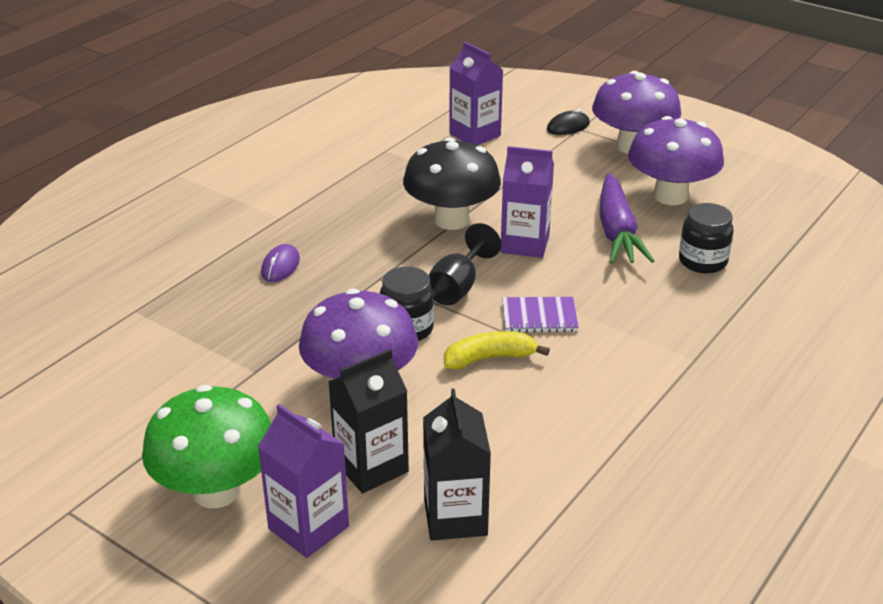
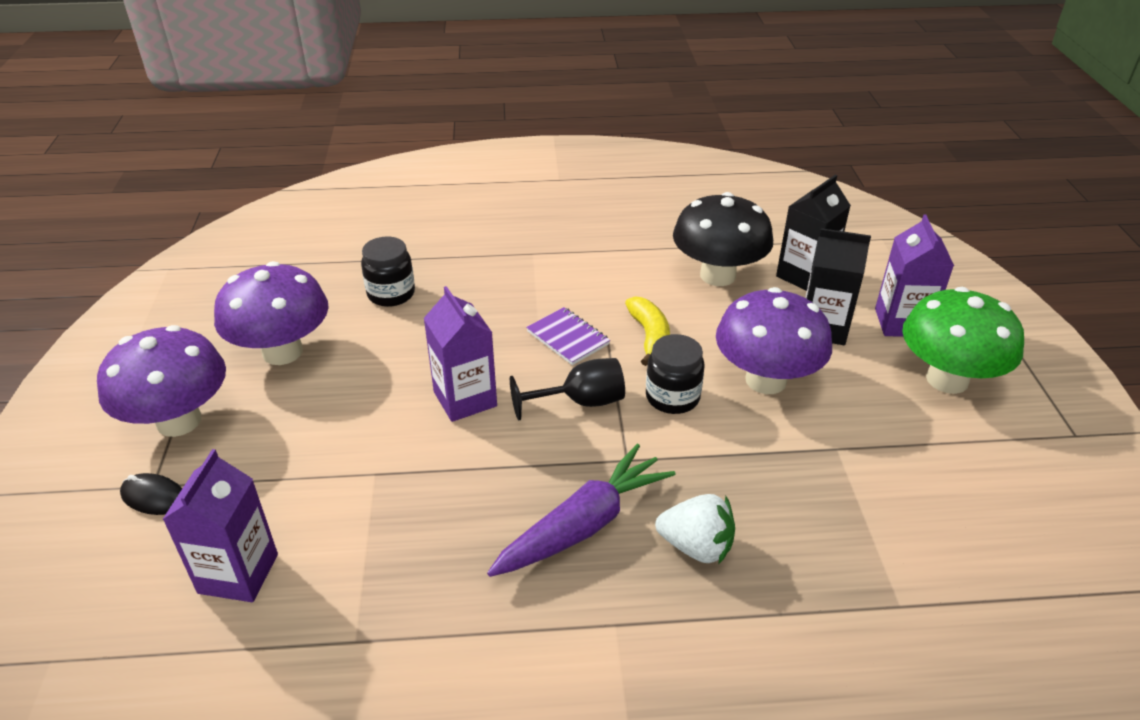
camera: 130 degrees left, 5 degrees up
purple mouse [261,244,300,282] -> white strawberry [655,494,735,565]
black mushroom [403,137,501,230] -> black mushroom moved to [673,192,773,286]
yellow banana [444,331,550,370] -> yellow banana turned 135 degrees counterclockwise [625,296,670,366]
purple carrot [599,173,654,264] -> purple carrot moved to [487,444,676,577]

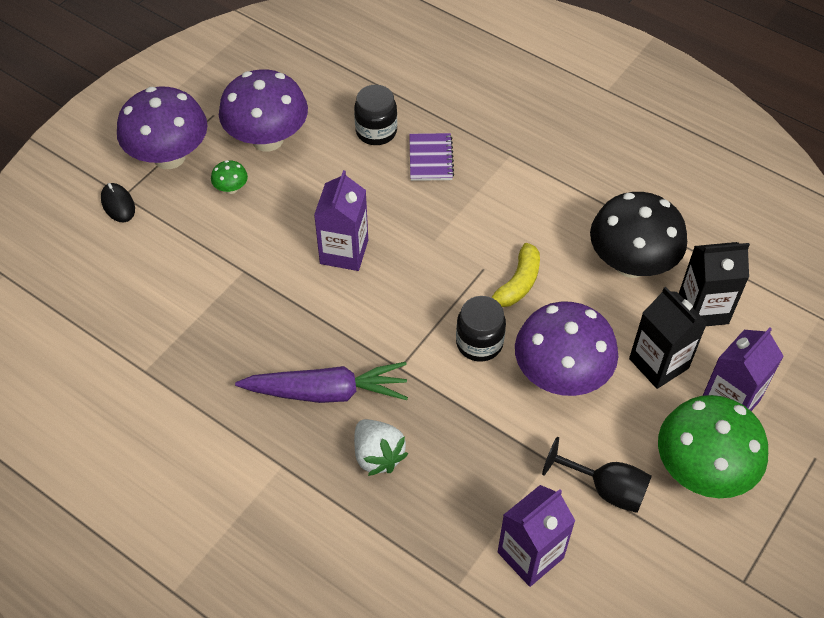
camera: 40 degrees right, 15 degrees up
purple carton [162,449,278,602] -> purple carton moved to [498,485,575,587]
black goblet [510,358,625,420] -> black goblet moved to [542,437,652,513]
purple notebook [526,307,610,365] -> purple notebook moved to [409,133,454,181]
none -> green mushroom [211,160,248,194]

